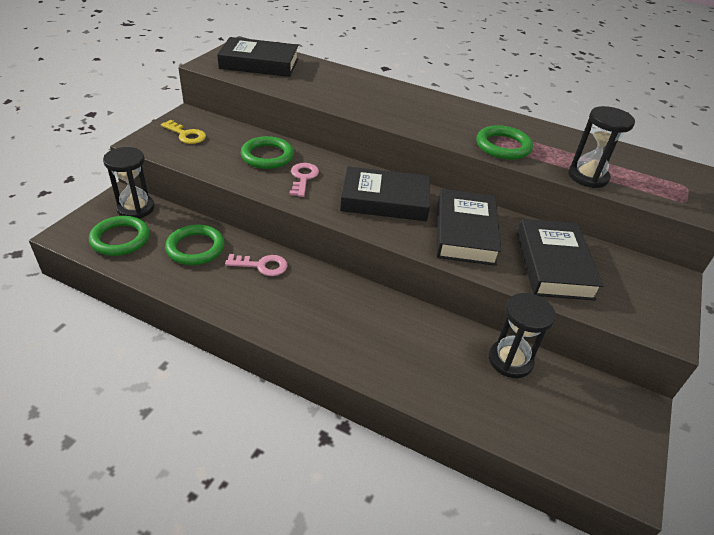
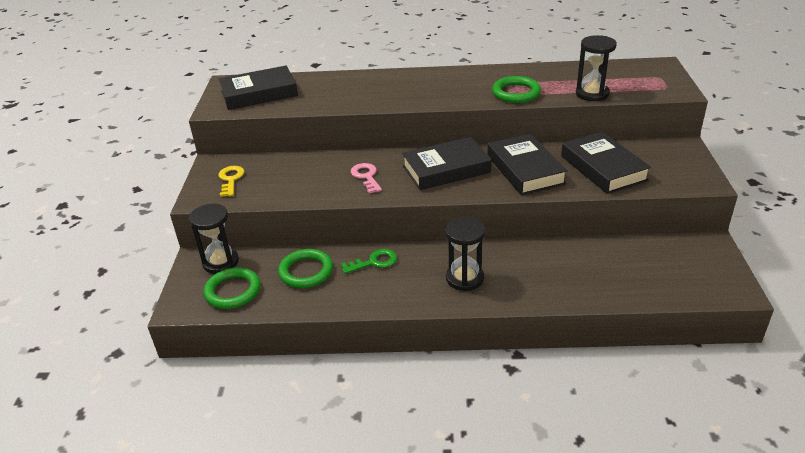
camera: 20 degrees left, 5 degrees down
yellow key [161,120,206,144] -> yellow key turned 105 degrees counterclockwise [219,166,244,197]
pink key [225,254,287,276] -> green key [341,249,397,274]
green ring [241,136,294,169] -> none
black hourglass [489,293,556,378] -> black hourglass moved to [445,217,485,291]

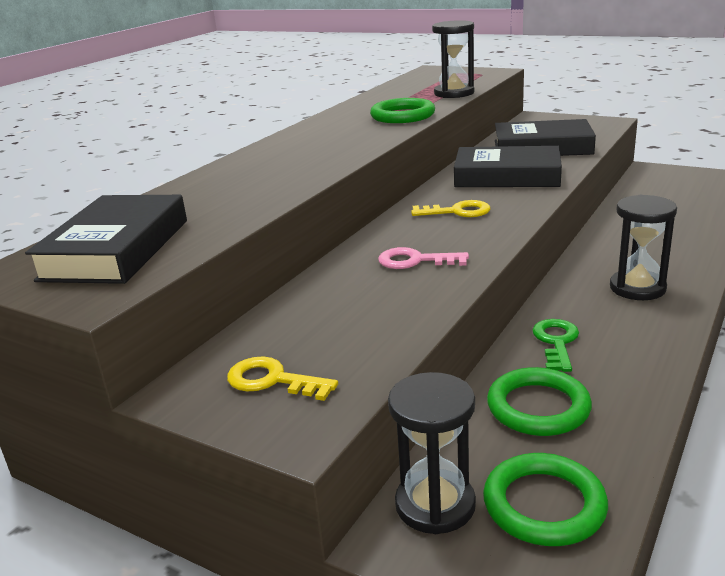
camera: 60 degrees left, 10 degrees down
black book [402,137,492,190] -> yellow key [411,200,490,217]

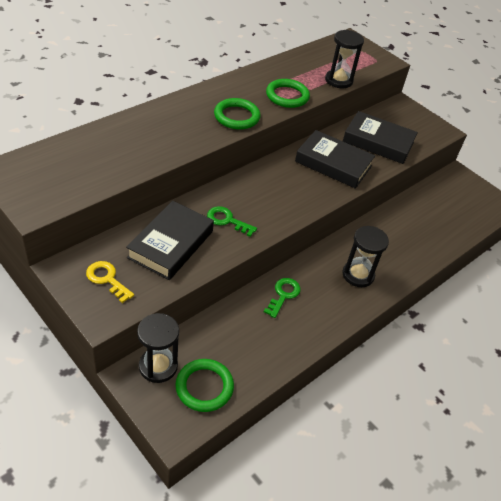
camera: 10 degrees right, 20 degrees up
black book [25,195,187,284] -> black book moved to [126,201,214,280]
pink key [378,247,469,269] -> green key [207,206,257,237]
yellow key [411,200,490,217] -> none
green ring [487,367,592,436] -> green ring moved to [214,98,261,130]

